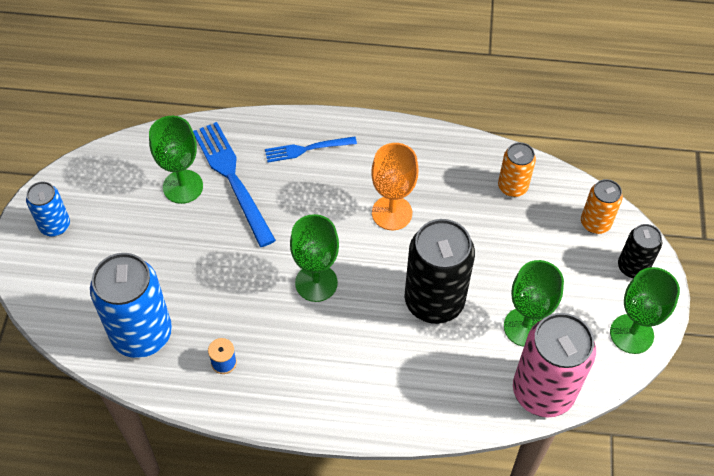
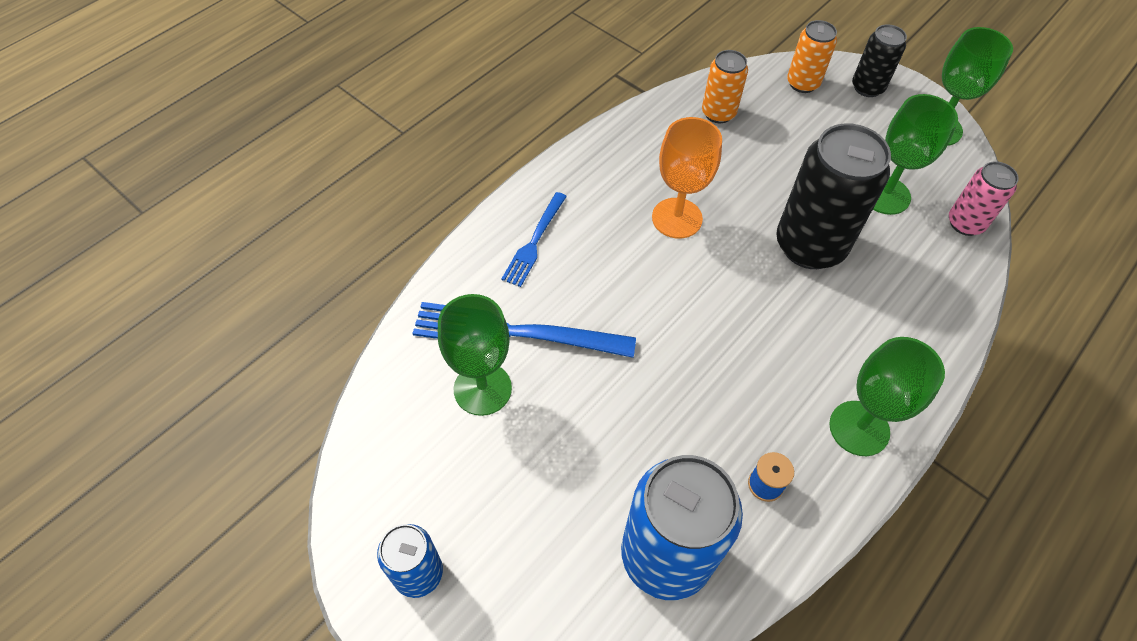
camera: 55 degrees left, 0 degrees up
green goblet [290,214,339,302] -> green goblet moved to [829,337,945,456]
pink can [513,313,596,417] -> pink can [949,161,1019,236], size x0.54

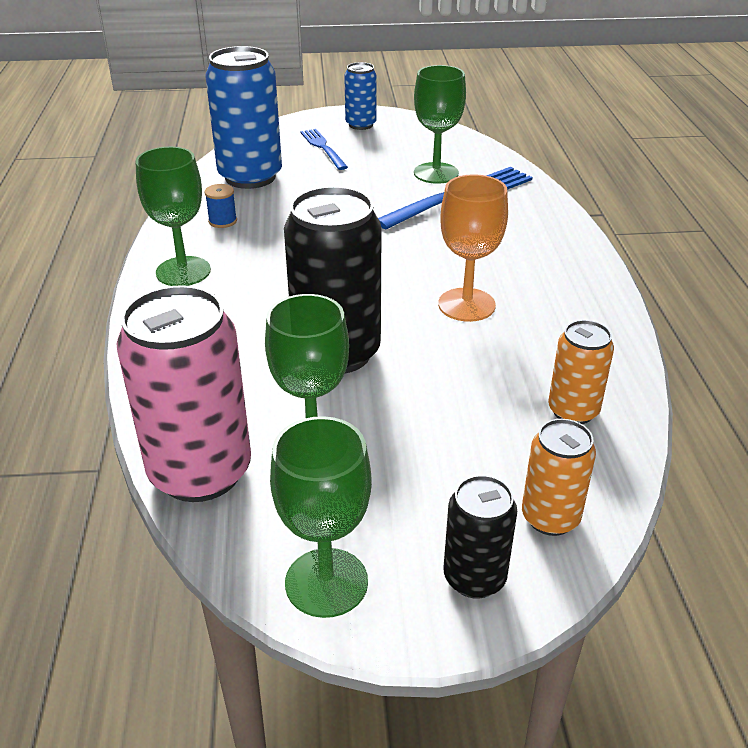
camera: 135 degrees right, 20 degrees down
blue fork [501,192,567,287] -> blue fork moved to [300,129,348,170]
pink can [949,161,1019,236] -> pink can [117,285,251,502], size x1.85

